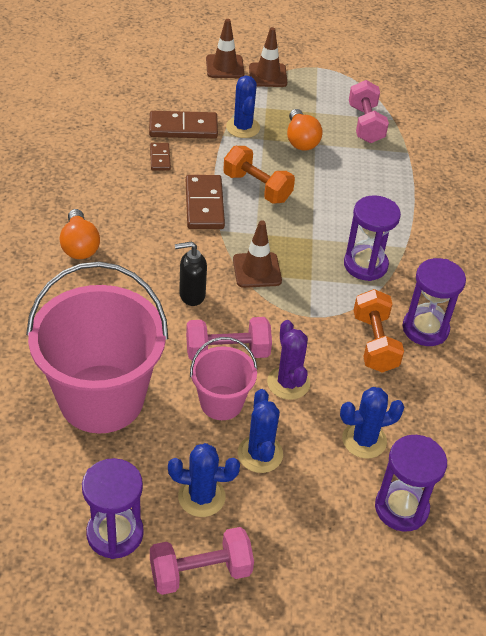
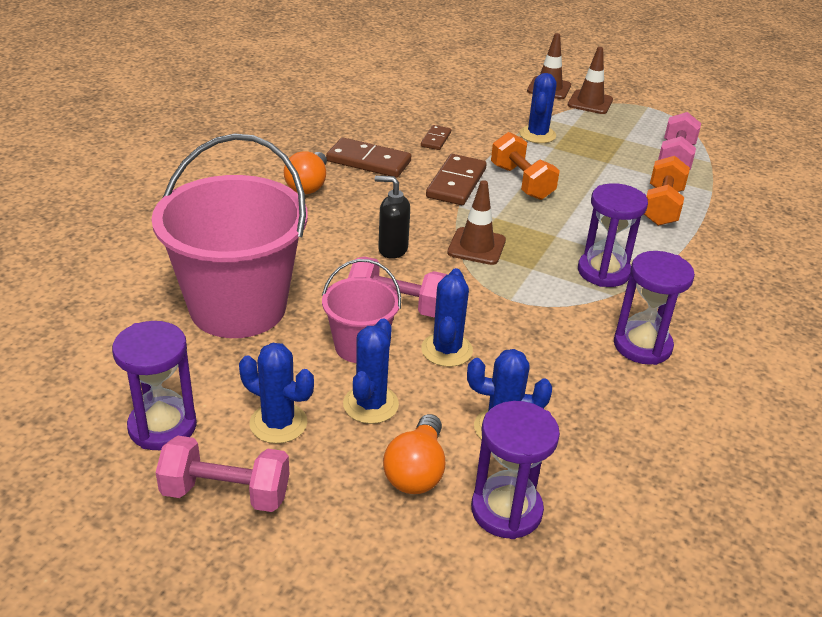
camera: 25 degrees right, 10 degrees down
brown domino [149,111,218,139] -> brown domino moved to [326,138,411,178]
purple cactus [267,320,310,400] -> blue cactus [421,268,473,367]
orange light bulb [287,109,323,151] -> orange light bulb moved to [383,414,445,494]
orange dumbbell [354,289,404,373] -> orange dumbbell moved to [644,156,690,226]

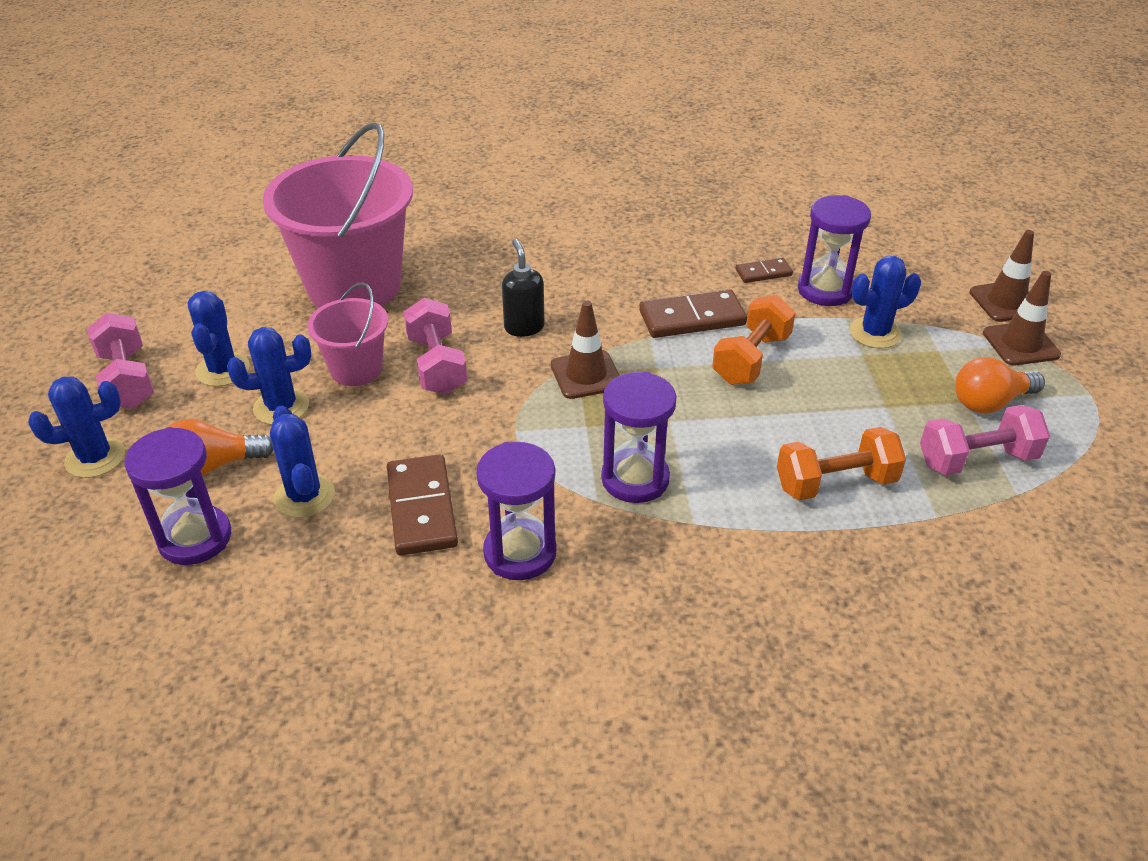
camera: 60 degrees right, 5 degrees up
purple hourglass [112,321,197,450] -> purple hourglass moved to [798,195,871,306]
orange light bulb [284,151,327,194] -> orange light bulb moved to [955,357,1045,413]
brown domino [326,138,411,178] -> brown domino moved to [387,454,458,555]
blue cactus [421,268,473,367] -> blue cactus moved to [28,377,125,478]

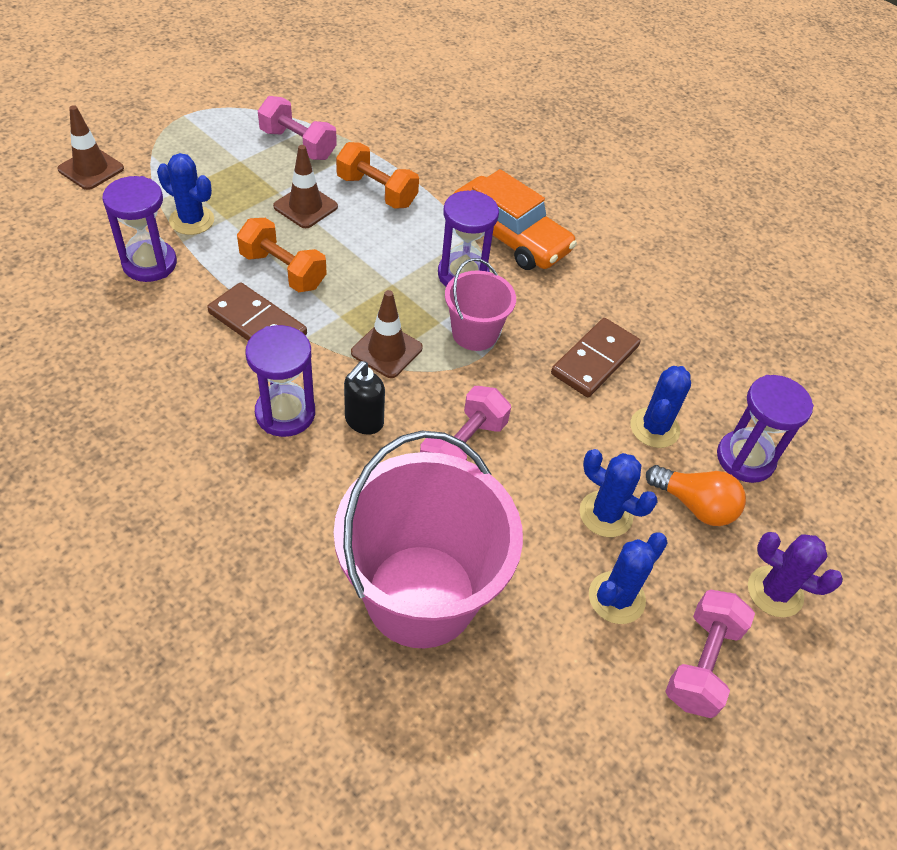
camera: 135 degrees left, 10 degrees up
blue cactus [28,377,125,478] -> purple cactus [748,532,843,617]
pink bucket [307,282,388,386] -> pink bucket moved to [445,258,516,351]
purple hourglass [476,442,557,580] -> purple hourglass moved to [245,325,315,437]
orange dumbbell [712,295,796,385] -> orange dumbbell turned 45 degrees clockwise [237,218,327,292]
brown domino [736,258,793,283] -> none
orange light bulb [955,357,1045,413] -> none
brown traffic cone [983,271,1061,366] -> brown traffic cone moved to [273,145,338,228]
none -> orange car [453,169,577,270]

